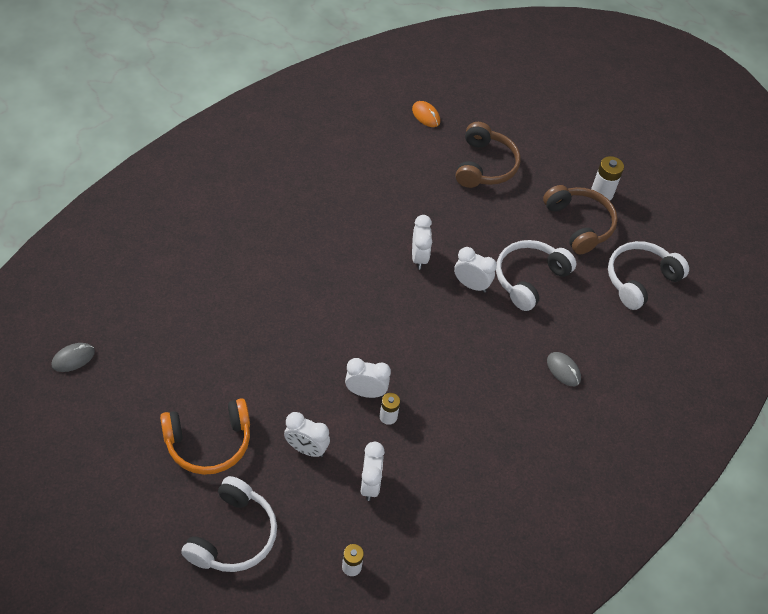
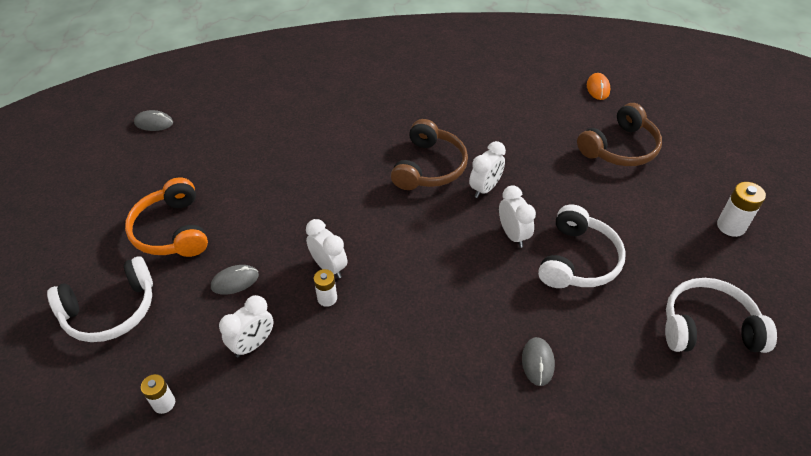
camera: 45 degrees right, 5 degrees down
orange headphones [160,398,250,475] -> orange headphones turned 45 degrees clockwise [125,177,208,257]
white clock [284,412,330,457] -> grey mouse [211,265,259,295]
white headphones [496,240,576,311] -> white headphones turned 120 degrees clockwise [538,205,626,288]
brown headphones [543,185,618,254] -> brown headphones moved to [391,119,468,190]

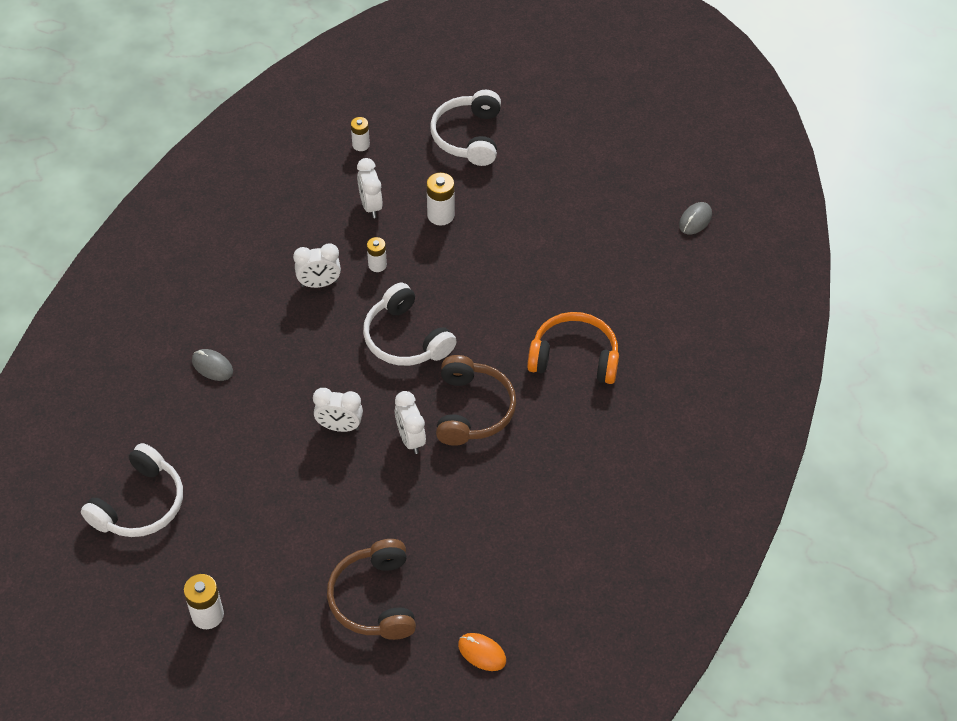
camera: 120 degrees right, 5 degrees up
orange headphones [125,177,208,257] -> orange headphones moved to [527,312,619,384]
grey mouse [211,265,259,295] -> white battery [427,172,455,225]
white clock [306,219,347,278] -> white clock moved to [293,243,341,288]
brown headphones [391,119,468,190] -> brown headphones turned 135 degrees counterclockwise [436,355,516,446]
white headphones [538,205,626,288] -> white headphones moved to [363,283,457,366]

